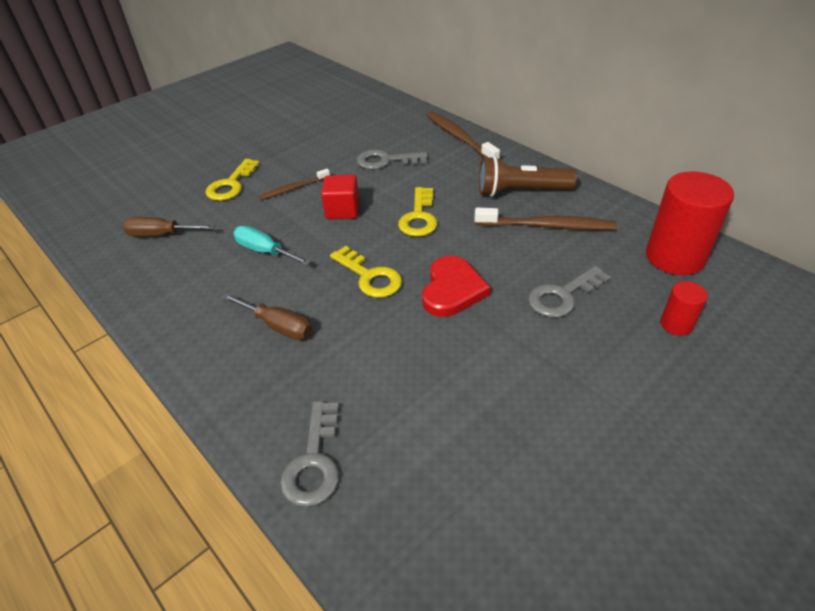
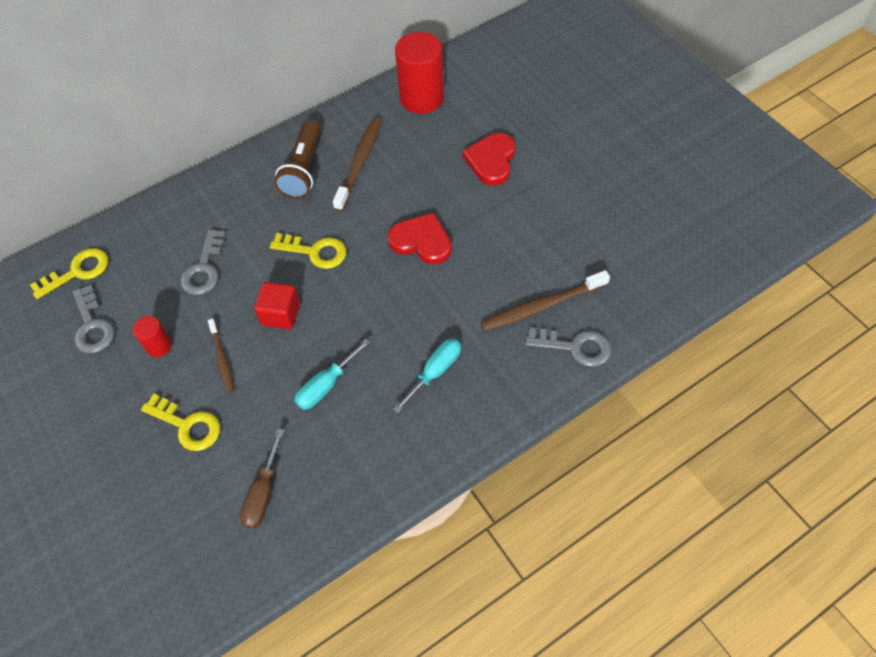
camera: 80 degrees left, 15 degrees up
brown screwdriver [222,293,312,340] -> turquoise screwdriver [393,338,461,413]
yellow key [330,246,402,298] -> yellow key moved to [30,248,108,299]
brown toothbrush [427,111,500,160] -> brown toothbrush moved to [481,270,610,331]
grey key [528,266,611,317] -> grey key moved to [73,285,114,353]
red cylinder [660,281,708,336] -> red cylinder moved to [133,316,172,357]
none -> red heart [462,133,515,186]

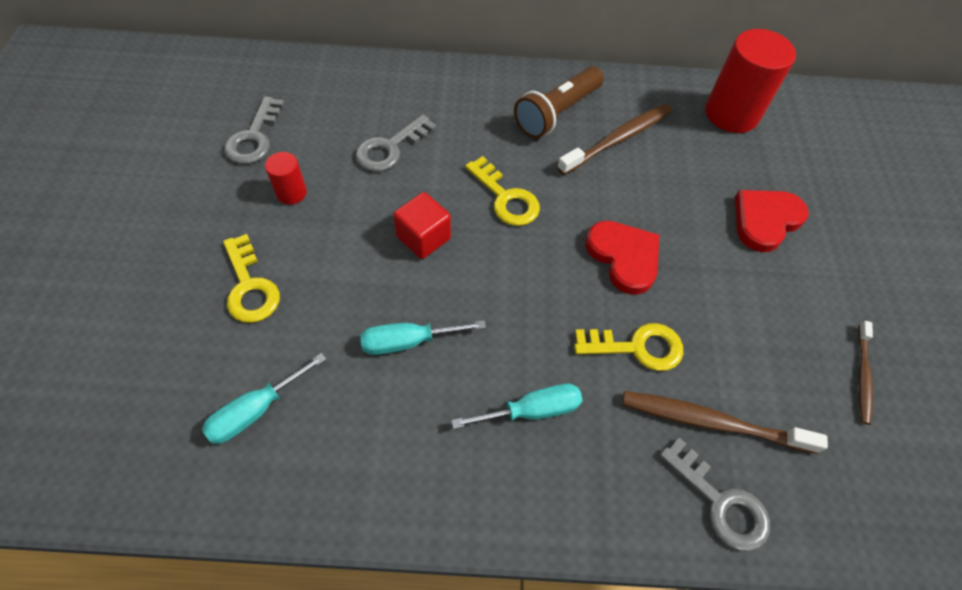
camera: 30 degrees right, 0 degrees up
yellow key [30,248,108,299] -> yellow key moved to [574,323,683,371]
brown toothbrush [208,319,234,393] -> brown toothbrush moved to [858,321,873,425]
brown screwdriver [240,429,285,529] -> turquoise screwdriver [202,353,326,444]

